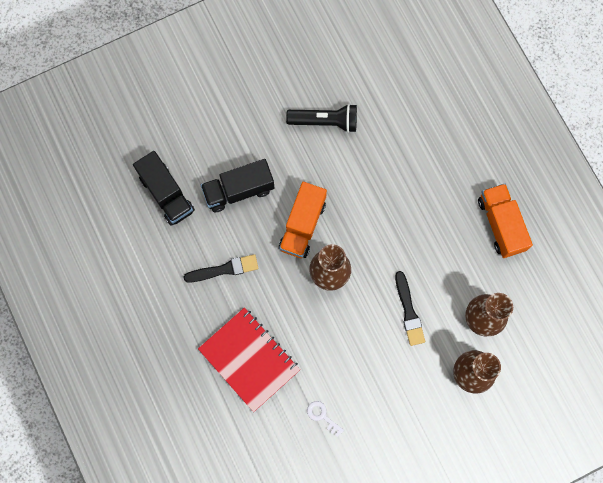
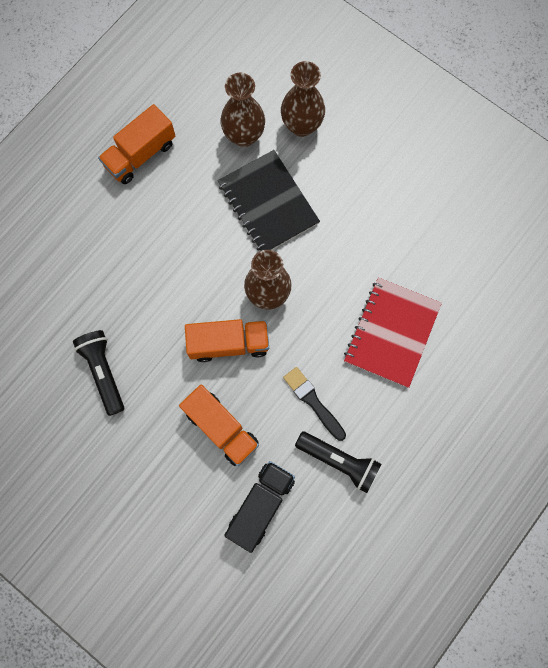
camera: 115 degrees left, 0 degrees up
black truck [201,159,274,212] -> orange truck [179,384,259,466]
white key [307,401,344,437] -> none
black brush [395,271,425,346] -> black notebook [218,150,320,251]
none -> black flashlight [295,431,381,493]

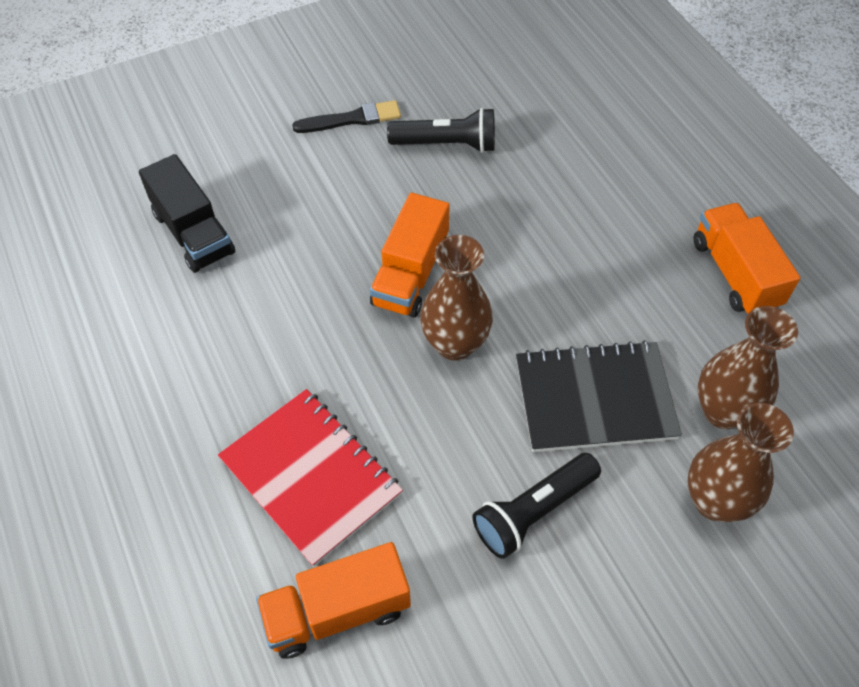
camera: 115 degrees right, 20 degrees down
orange truck [179,384,259,466] -> orange truck moved to [256,542,411,659]
black brush [283,367,346,441] -> black brush moved to [292,100,401,133]
black flashlight [295,431,381,493] -> black flashlight moved to [472,453,601,559]

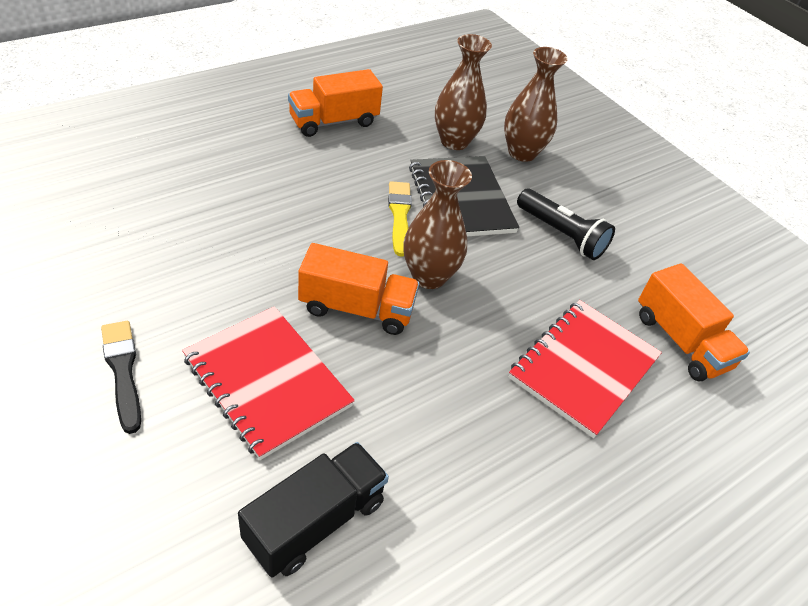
camera: 105 degrees left, 10 degrees down
black flashlight [387,108,495,153] -> none
none -> red notebook [182,306,355,460]
none -> yellow brush [388,181,412,257]

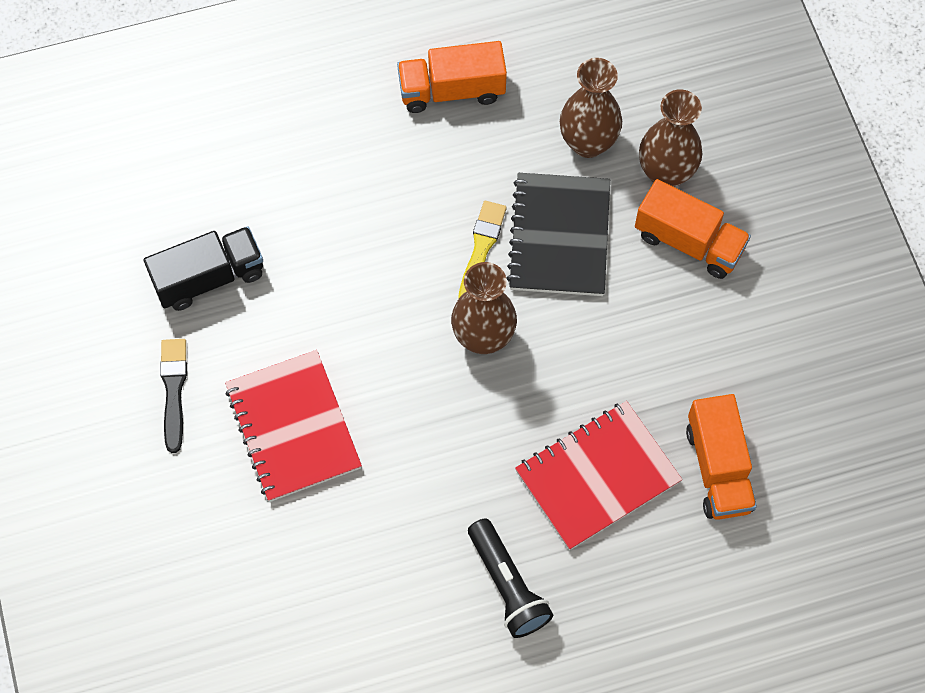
camera: 25 degrees right, 20 degrees up
black truck [238,442,389,578] -> black truck moved to [144,226,263,311]
orange truck [298,243,419,335] -> orange truck moved to [635,179,751,279]
black flashlight [517,189,615,260] -> black flashlight moved to [468,518,553,638]

